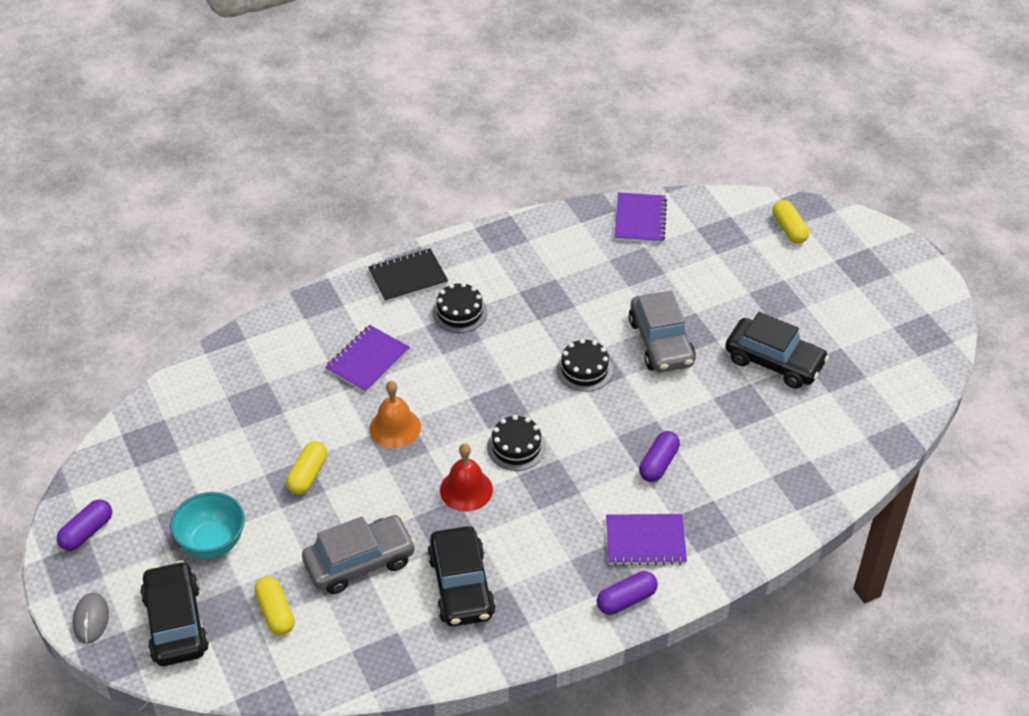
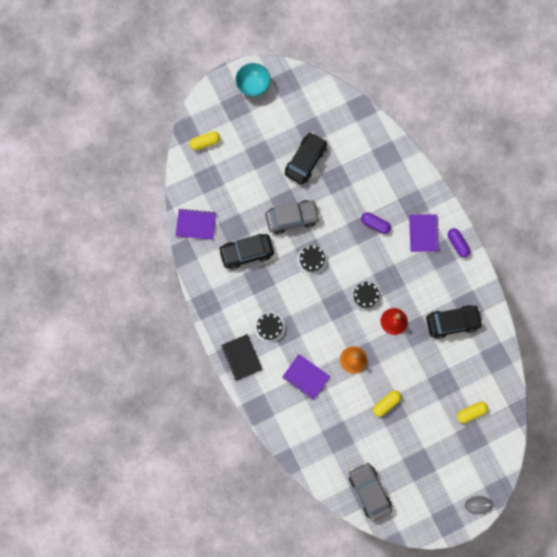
camera: 90 degrees left, 30 degrees up
purple capsule [57,499,112,551] -> none
black car [140,561,209,666] -> black car moved to [218,234,274,270]
turquoise bowl [170,492,245,558] -> turquoise bowl moved to [235,63,271,97]
yellow capsule [286,441,327,495] -> yellow capsule turned 60 degrees counterclockwise [373,390,401,417]
grey car [302,515,416,594] -> grey car moved to [349,462,392,521]

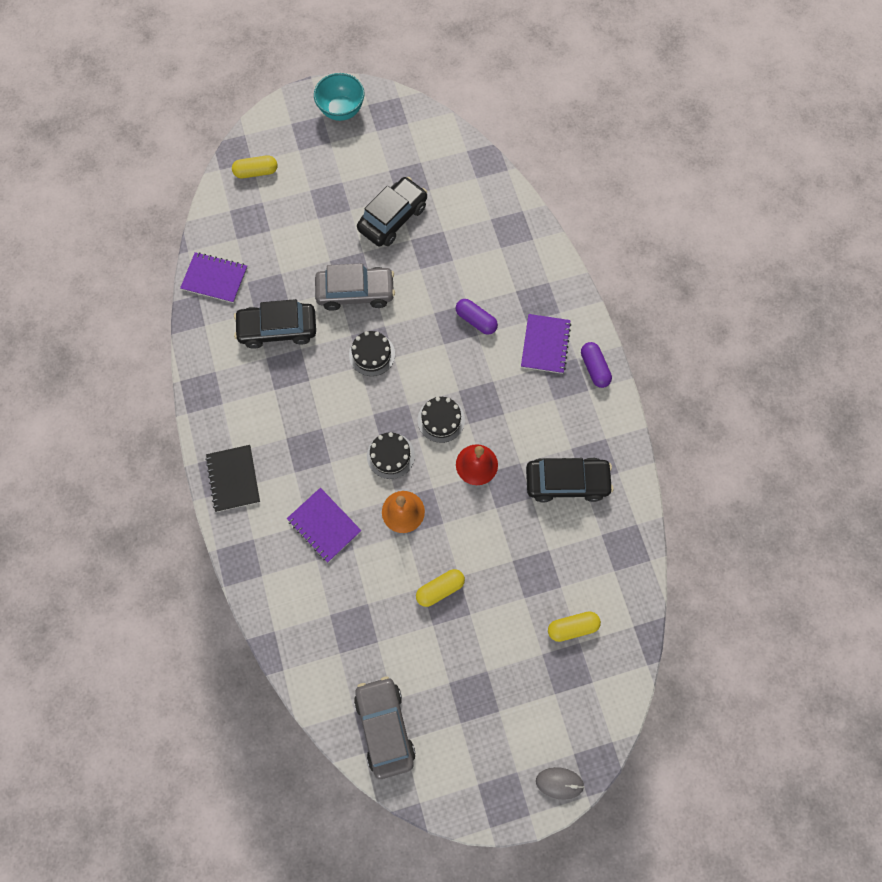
camera: 10 degrees right, 5 degrees down
black cake [254,312,285,343] -> black cake moved to [367,432,415,479]

